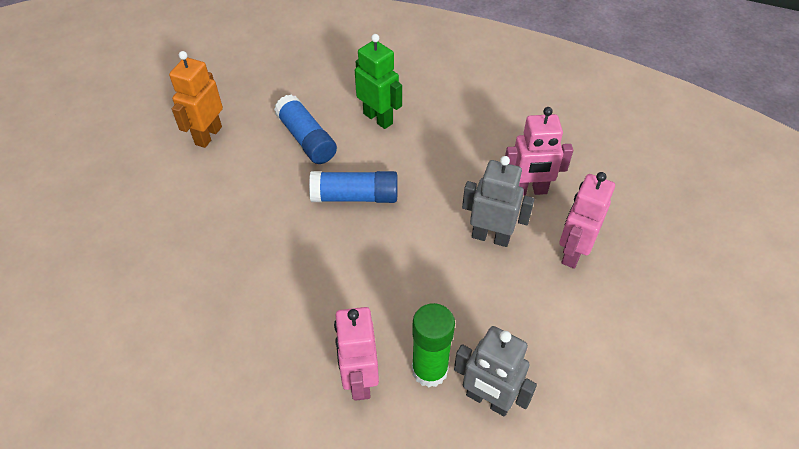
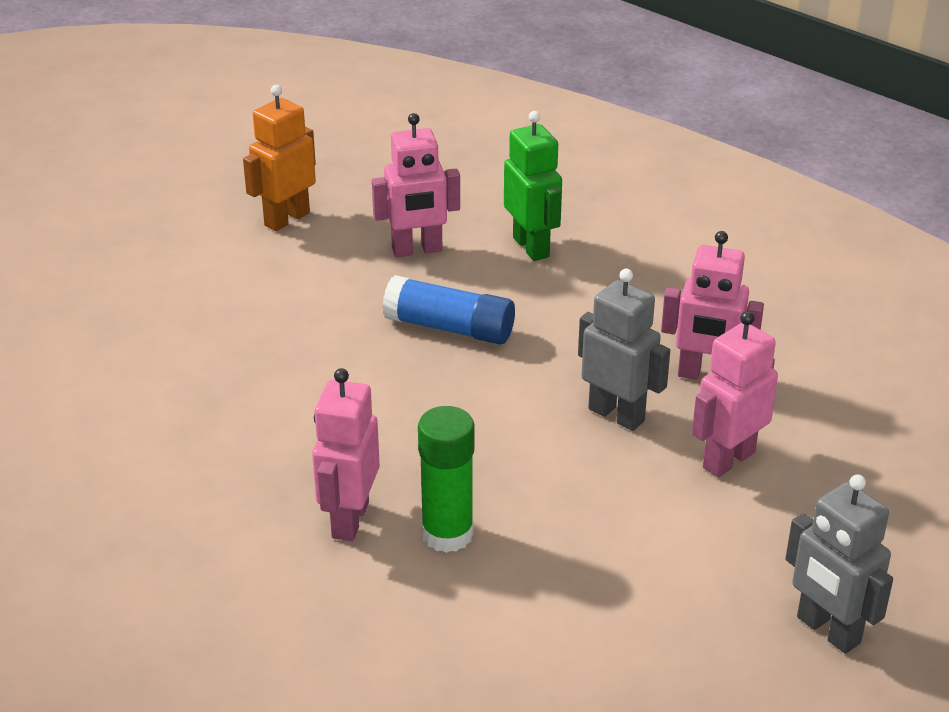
camera: 20 degrees right, 15 degrees down
blue glue stick [274,95,337,164] -> pink robot [372,113,460,257]
grey robot [454,326,537,417] -> grey robot moved to [785,474,893,654]

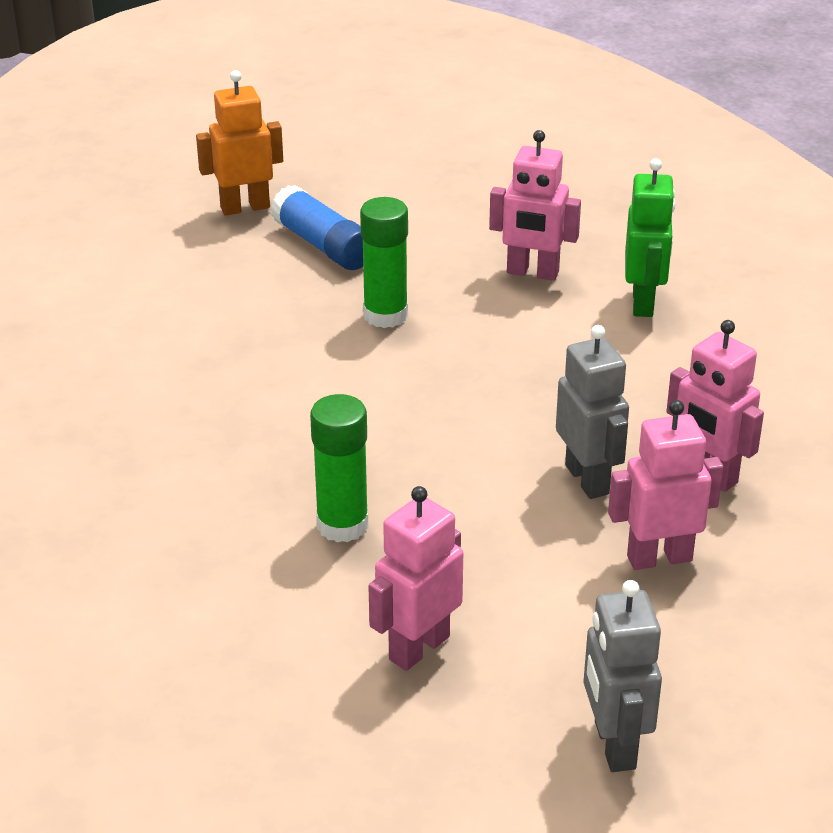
camera: 30 degrees right, 0 degrees up
orange robot [243,85,316,231] -> orange robot moved to [196,70,283,216]
pink robot [312,368,380,541] -> pink robot moved to [368,486,463,671]
blue glue stick [382,275,515,345] -> blue glue stick moved to [270,185,363,270]
none -> green glue stick [360,197,408,328]

